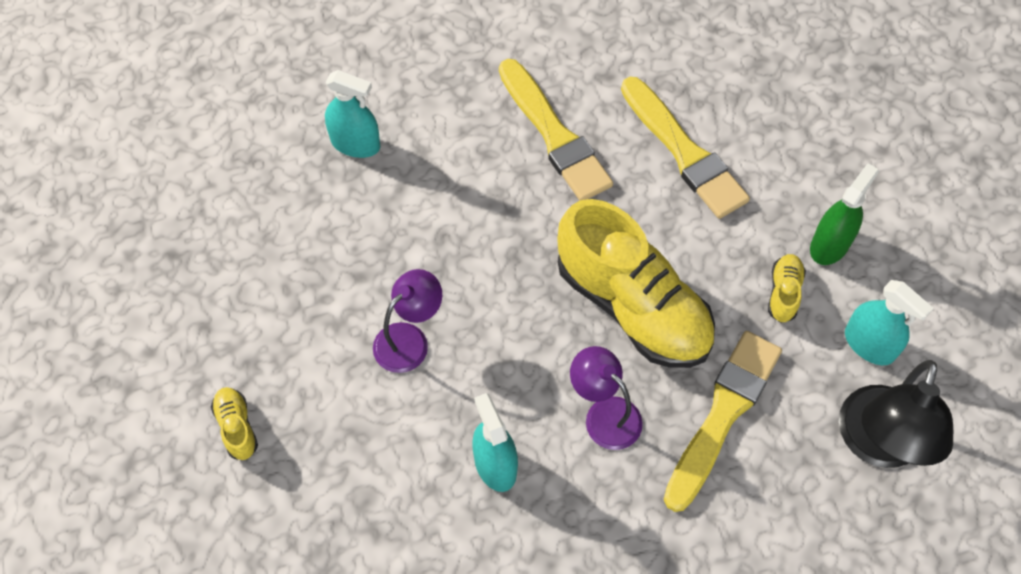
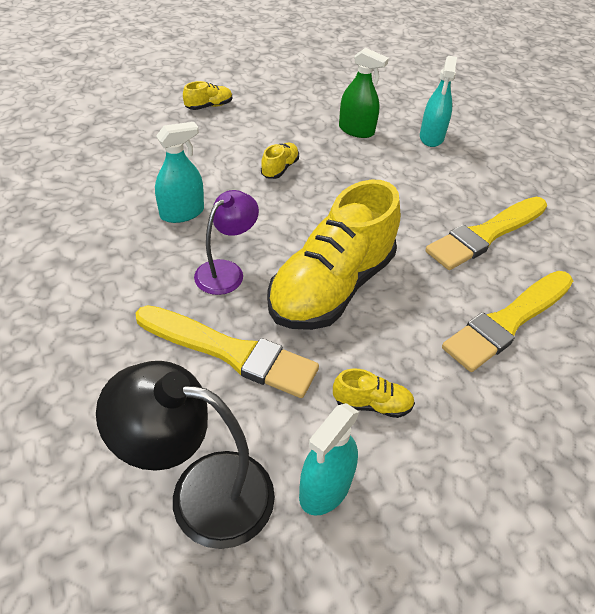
camera: 80 degrees right, 15 degrees down
purple lamp [373,269,442,373] -> yellow shoe [261,143,299,179]
green spray bottle [810,163,879,265] -> green spray bottle moved to [339,48,389,138]

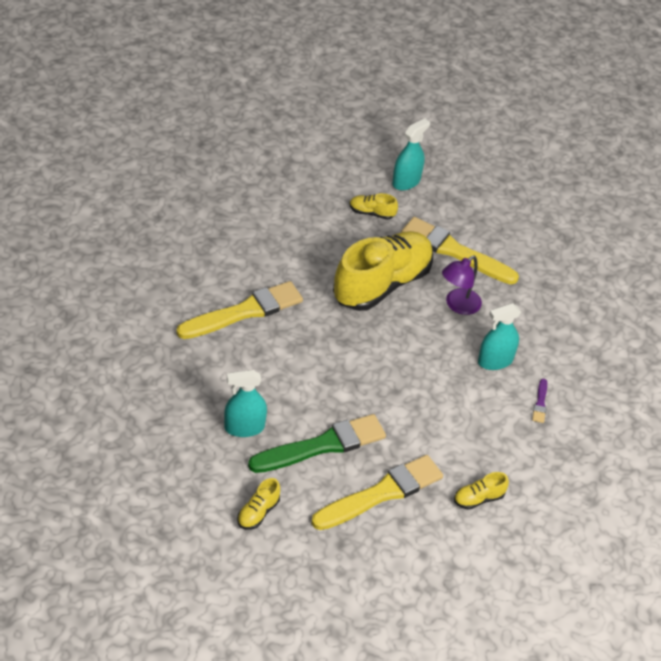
camera: 175 degrees left, 0 degrees up
black lamp [96,361,275,549] -> none
yellow shoe [261,143,299,179] -> yellow shoe moved to [237,478,280,529]
green spray bottle [339,48,389,138] -> green brush [248,414,386,473]
turquoise spray bottle [420,56,457,147] -> turquoise spray bottle turned 120 degrees counterclockwise [224,370,267,437]
yellow brush [442,271,573,372] -> yellow brush moved to [311,455,443,530]
none -> purple brush [532,379,547,423]

